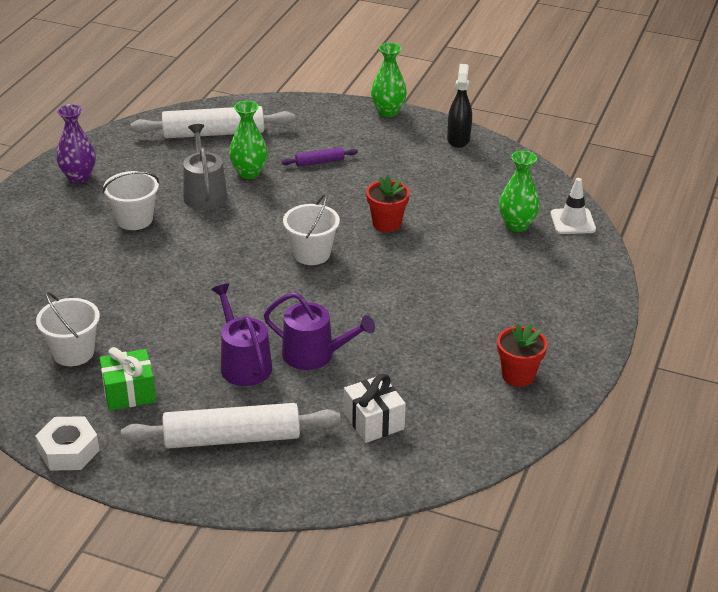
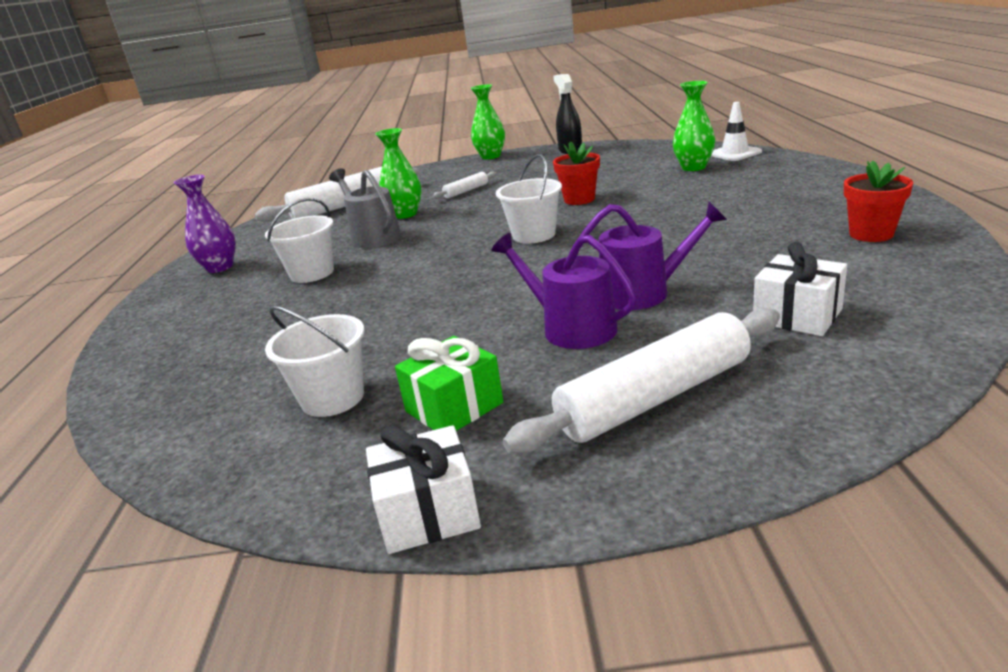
camera: 20 degrees left, 10 degrees down
white nut [35,416,99,471] -> white gift [366,425,481,554]
purple rolling pin [281,147,358,167] -> white rolling pin [432,171,497,199]

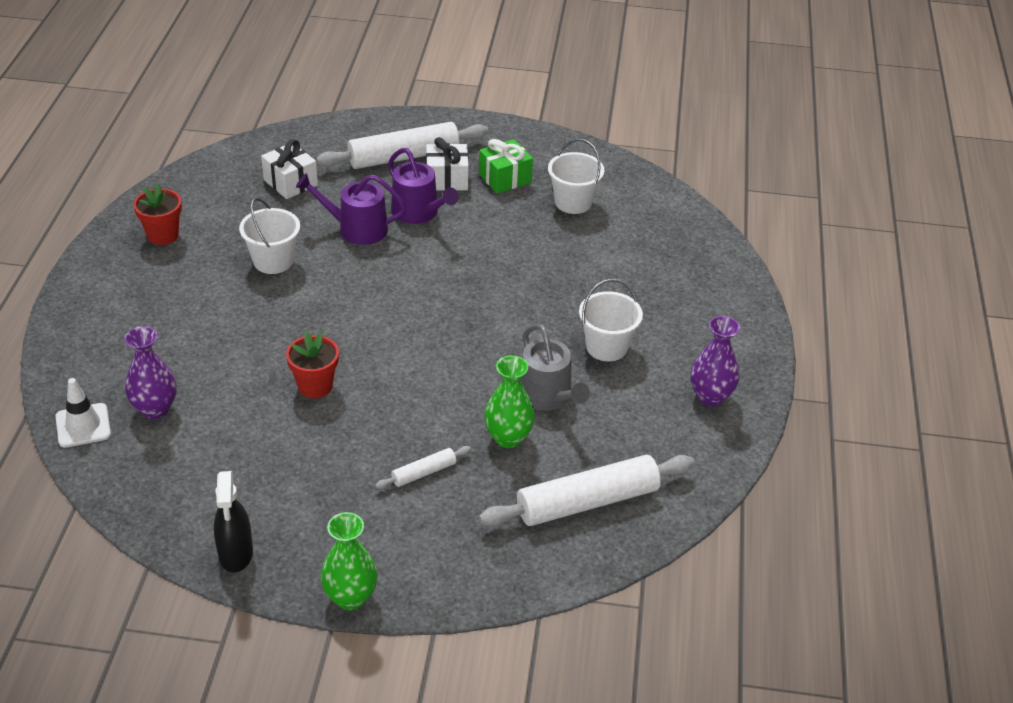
camera: 175 degrees left, 15 degrees up
white gift [366,425,481,554] -> white gift moved to [426,137,469,191]
white bucket [496,154,562,244] -> white bucket moved to [239,198,300,274]
green vase [673,81,715,171] -> purple vase [124,326,177,419]

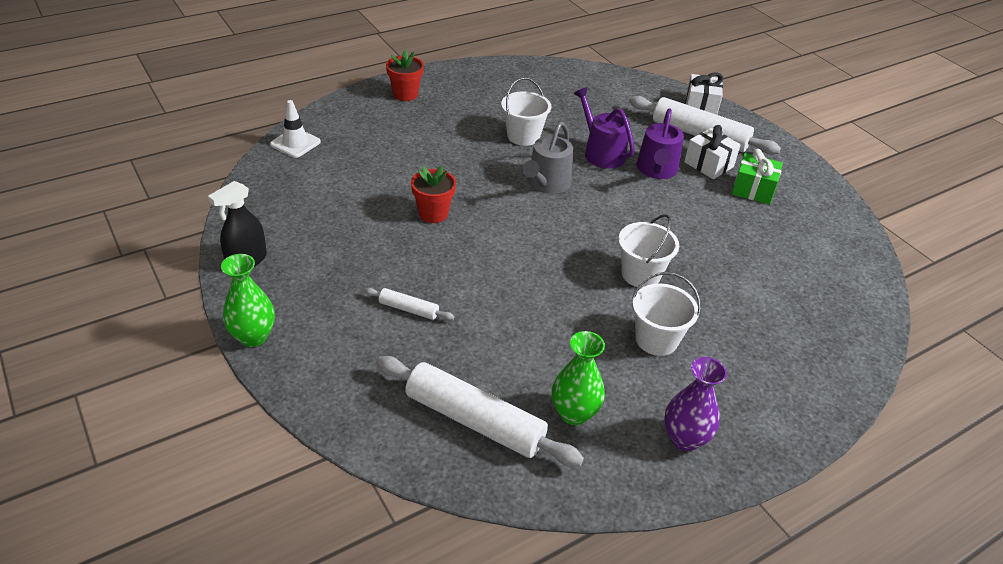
camera: 50 degrees right, 0 degrees up
purple vase [124,326,177,419] -> none
red flower pot [133,183,182,245] -> red flower pot moved to [386,50,424,101]
white gift [261,139,318,199] -> white gift moved to [685,72,723,115]
green vase [484,355,535,448] -> green vase moved to [552,331,605,425]
grey watering can [520,324,590,411] -> grey watering can moved to [523,122,573,194]
white bucket [548,139,604,214] -> white bucket moved to [618,214,679,288]

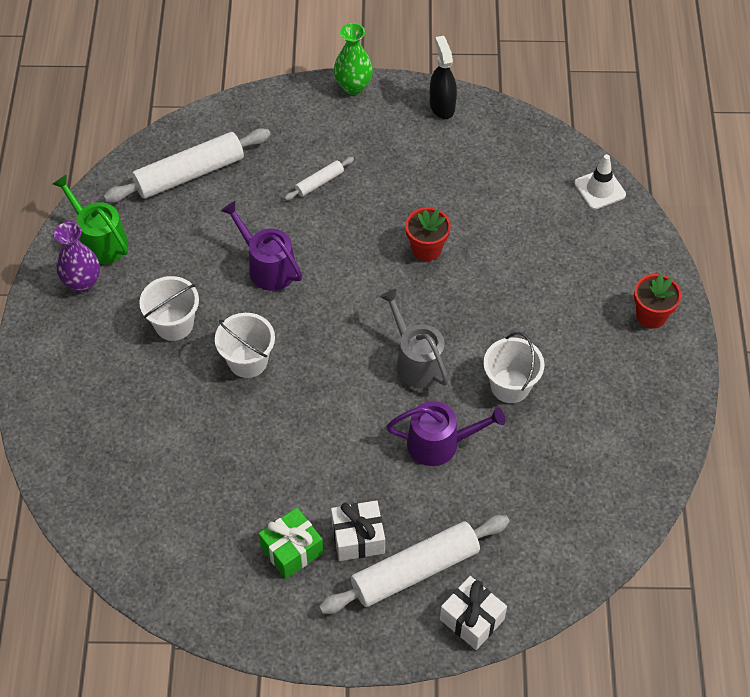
camera: 125 degrees right, 15 degrees up
green vase [552,331,605,425] -> none
purple watering can [637,109,684,179] -> purple watering can moved to [221,201,302,291]
none -> green watering can [53,174,128,264]

